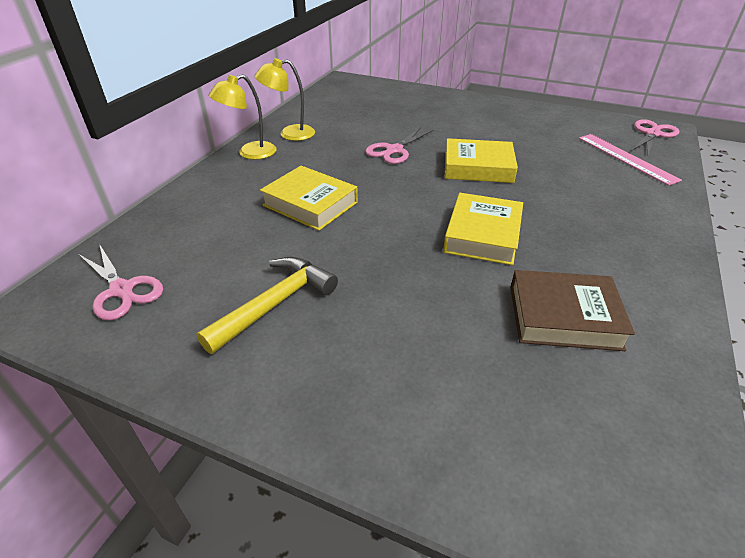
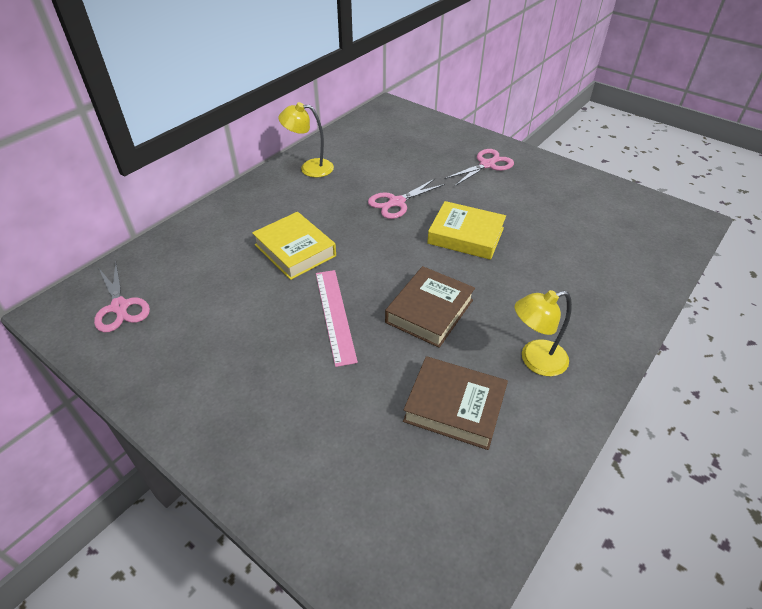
camera: 15 degrees right, 5 degrees up
yellow hammer [196,257,338,354] -> none
yellow lamp [208,74,277,160] -> yellow lamp moved to [515,290,572,376]
yellow book [443,193,523,265] -> brown book [385,266,475,348]
pink ruler [579,134,682,186] -> pink ruler moved to [316,270,358,367]
pink scissors [631,119,679,157] -> pink scissors moved to [444,149,514,187]

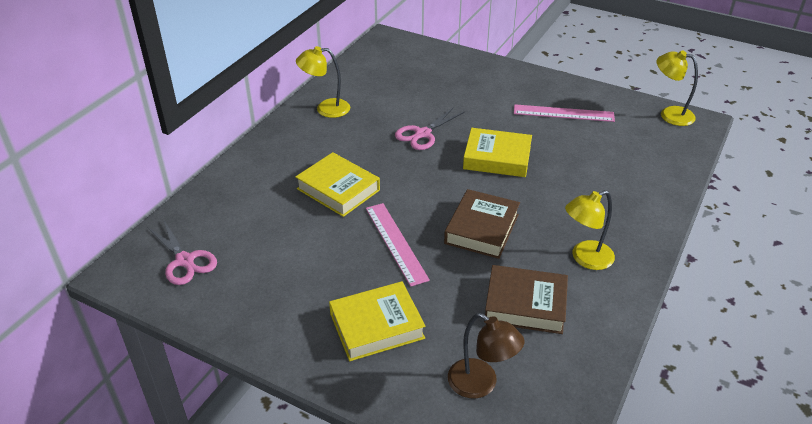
camera: 10 degrees left, 5 degrees down
pink scissors [444,149,514,187] -> none
none -> yellow book [329,281,425,361]
none -> brown lamp [448,313,525,399]
none -> pink ruler [514,104,615,122]
none -> yellow lamp [657,50,698,126]

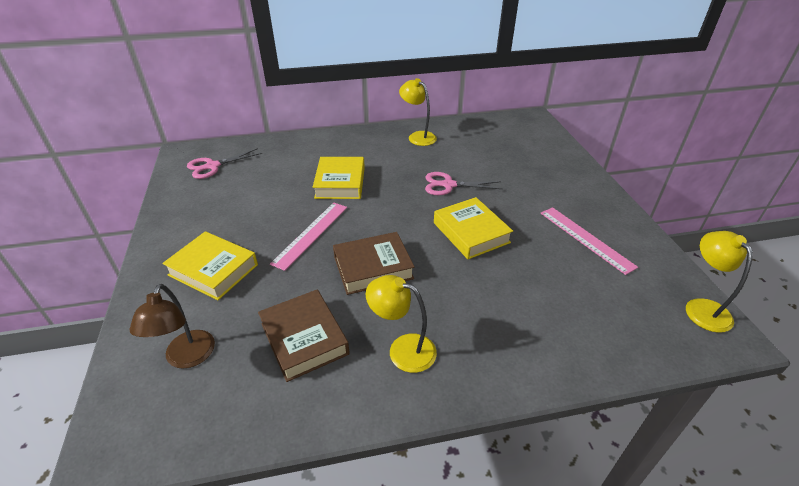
camera: 50 degrees right, 0 degrees up
pink scissors [147,219,217,285] -> pink scissors turned 45 degrees clockwise [187,148,262,179]

